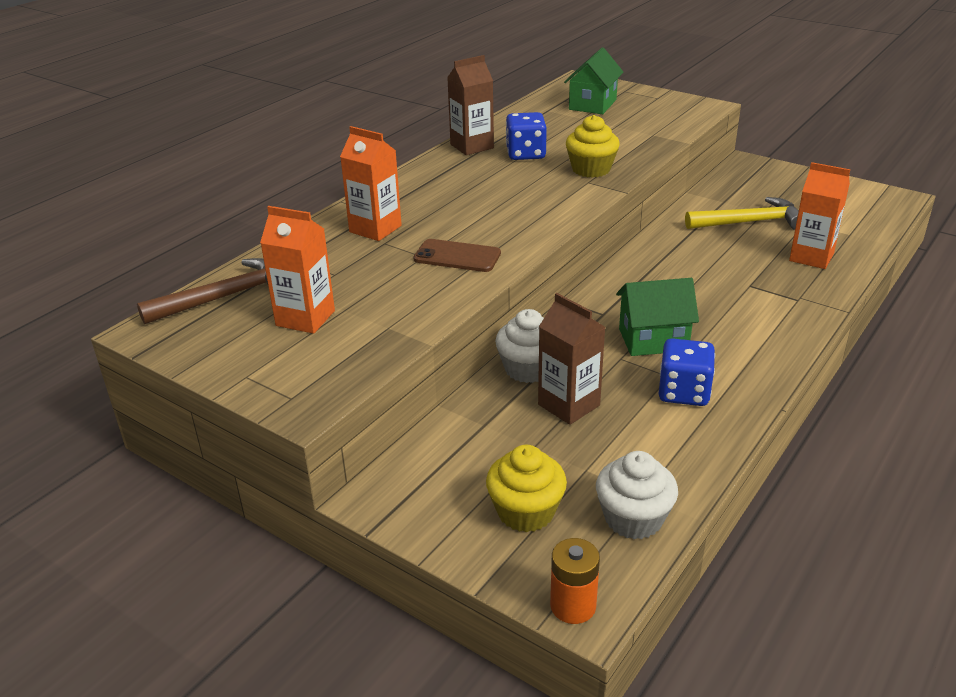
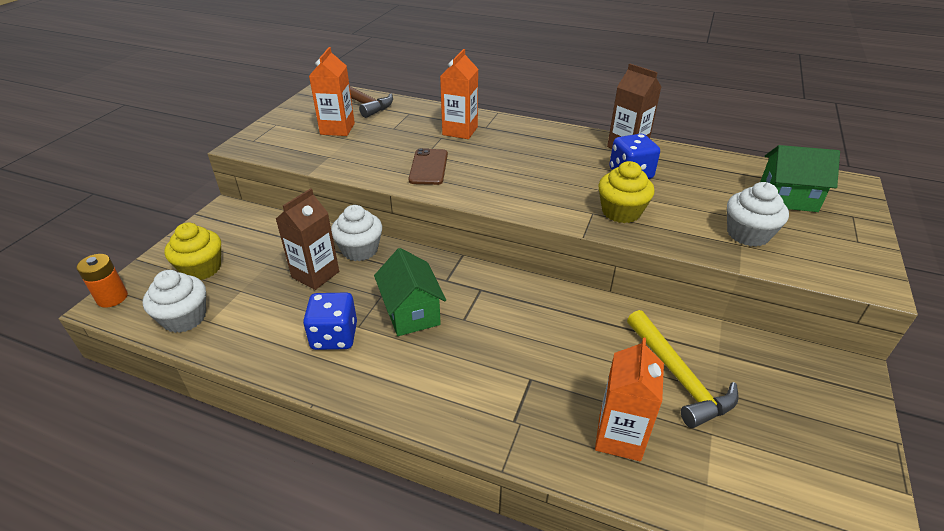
camera: 75 degrees right, 5 degrees up
none -> white cupcake [727,182,789,247]

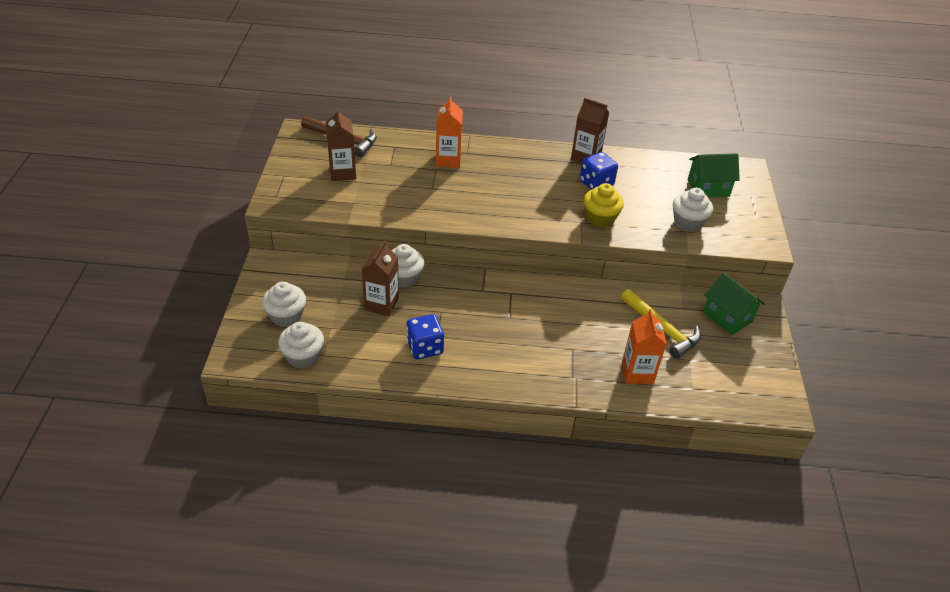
camera: 20 degrees left, 5 degrees up
orange battery [77,254,128,308] -> none
yellow cupcake [164,222,221,280] -> white cupcake [262,282,306,327]
orange carton [309,47,355,136] -> brown carton [326,108,356,181]
green house [374,248,446,336] -> green house moved to [703,272,765,335]
brown phone [408,148,448,185] -> none

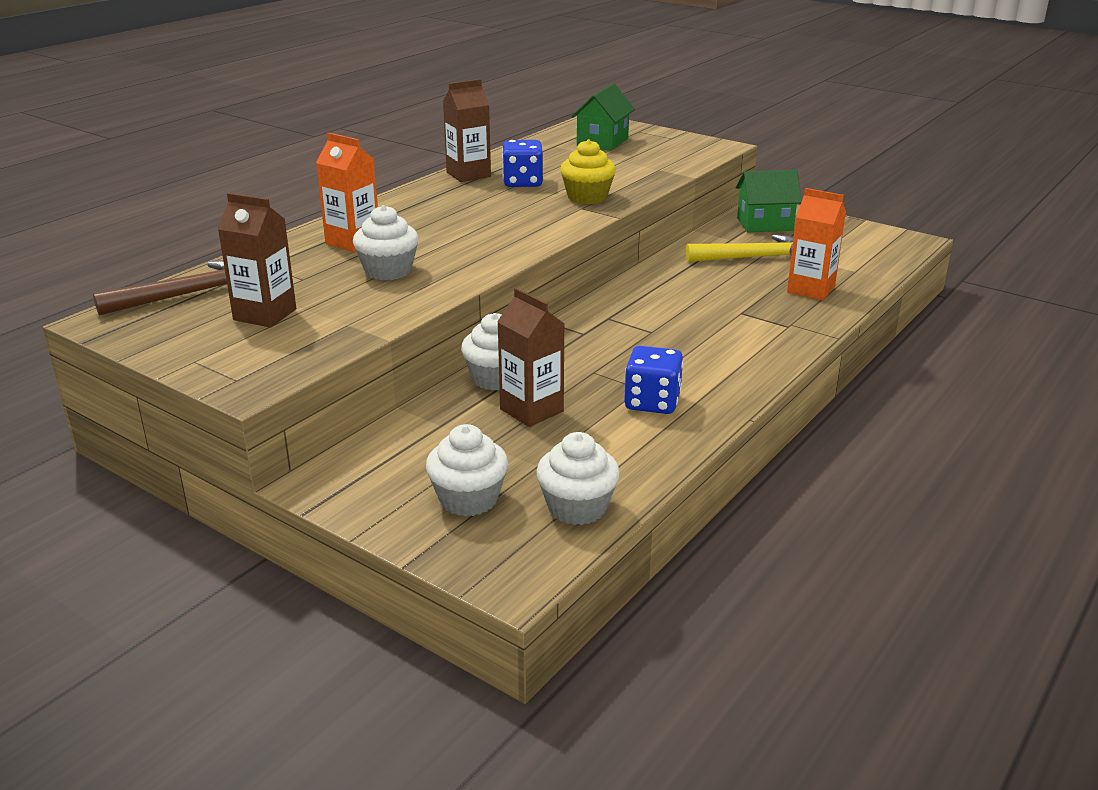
camera: 55 degrees left, 15 degrees down
white cupcake [673,188,713,232] -> white cupcake moved to [353,205,419,280]

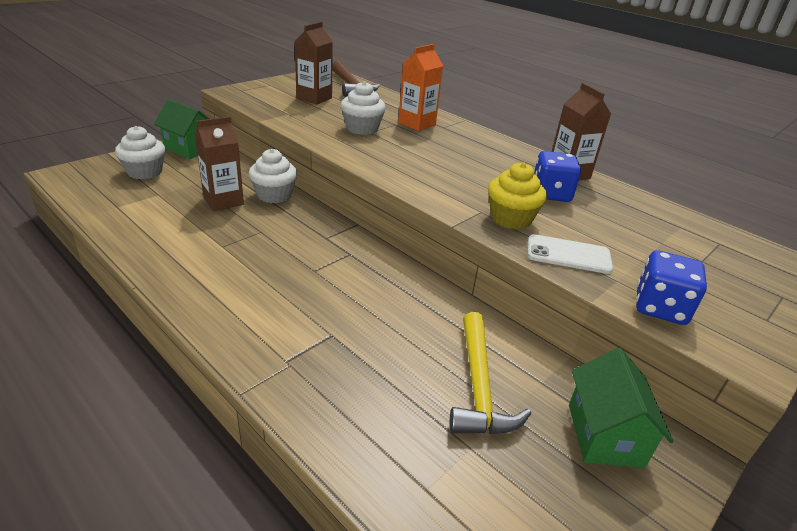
camera: 95 degrees right, 5 degrees up
white cupcake [536,432,620,525] -> none
green house [571,84,635,151] -> green house moved to [154,99,210,159]
blue dice [624,346,683,414] -> blue dice moved to [636,250,707,325]
orange carton [787,188,846,300] -> none
none -> white phone [527,234,613,274]

